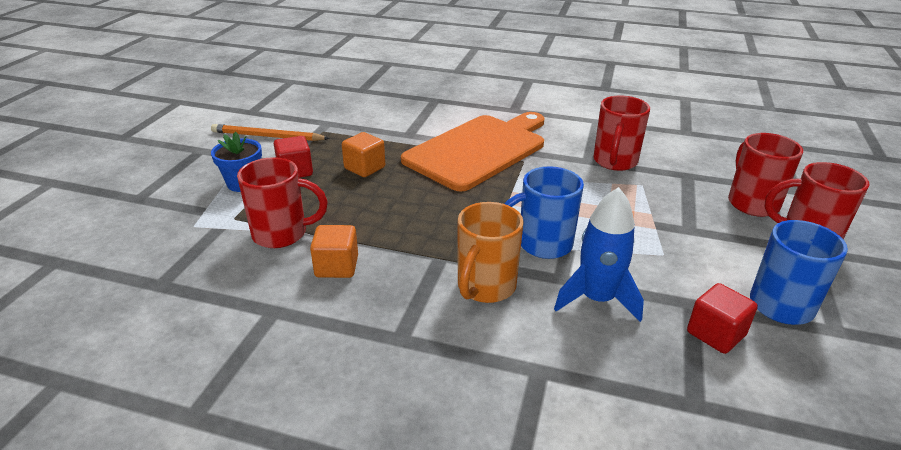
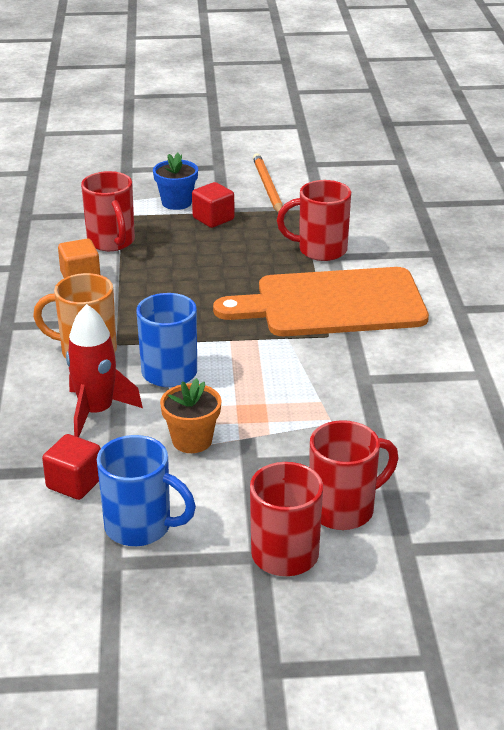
camera: 70 degrees right, 0 degrees up
orange cube [342,132,385,177] -> none
orange cutting board [401,112,544,191] -> orange cutting board turned 150 degrees clockwise [213,267,429,336]
blue rocket [554,187,644,322] -> red rocket [66,304,143,437]
red mug [593,95,650,171] -> red mug moved to [277,180,351,261]
none -> orange flower pot [160,378,221,453]

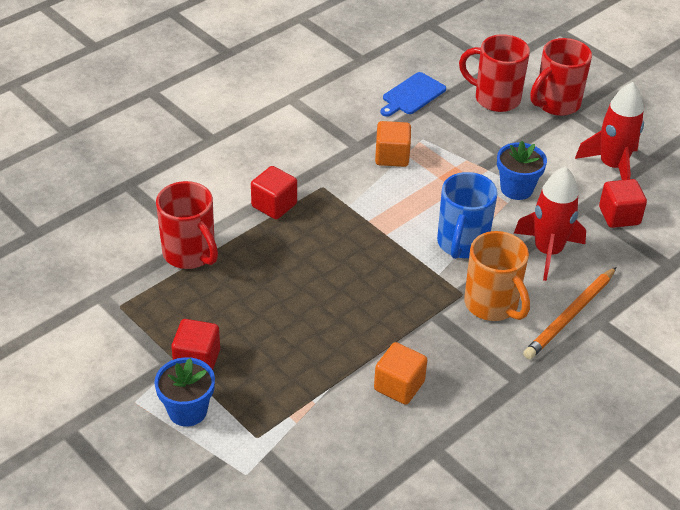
camera: 130 degrees left, 10 degrees up
red mug [81,171,135,251] -> none
blue mug [97,435,196,546] -> red rocket [575,82,644,180]
orange flower pot [160,378,221,453] -> blue flower pot [497,141,547,200]
orange cutting board [213,267,429,336] -> red cube [251,166,297,220]
orange pencil [253,153,283,212] -> orange pencil moved to [523,267,616,359]
none -> orange cube [375,121,411,167]
none -> blue cutting board [380,72,446,117]

